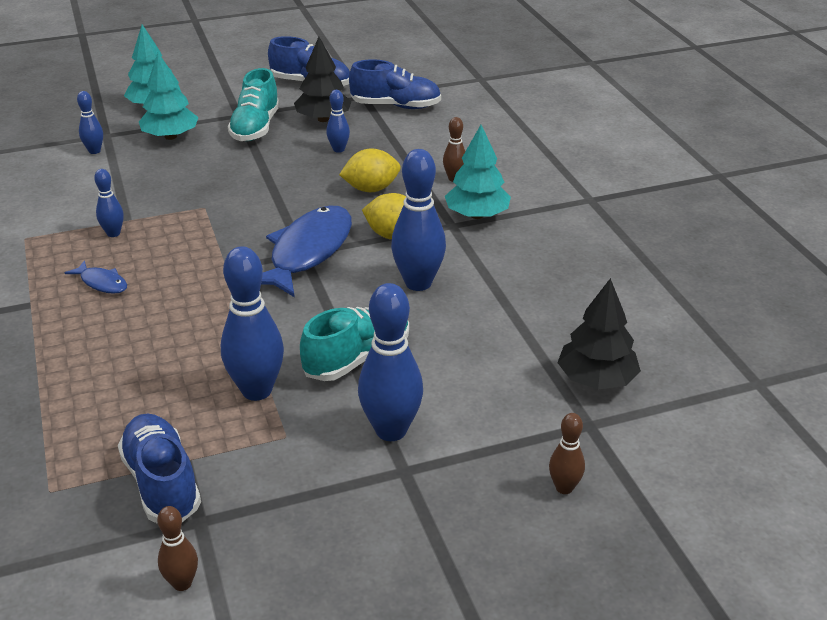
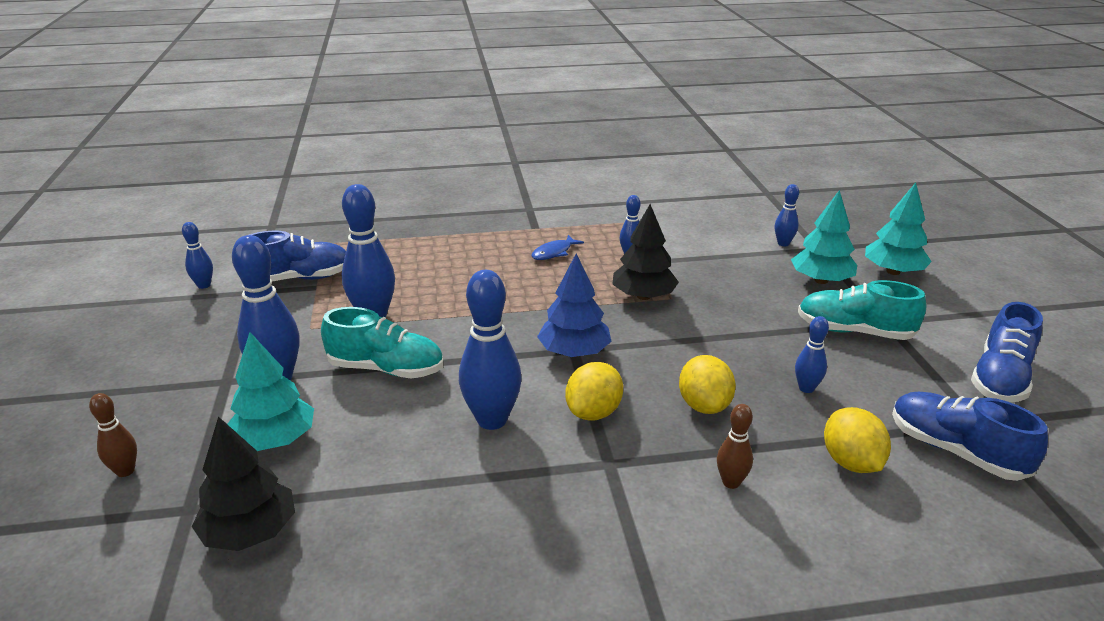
camera: 100 degrees right, 5 degrees down
brown bowling pin [157,506,198,591] -> blue bowling pin [182,222,213,289]
blue fish [261,205,352,297] -> blue tree [537,254,612,357]
black tree [294,37,351,122] -> black tree moved to [612,204,679,300]
turquoise shoe [300,307,409,381] -> turquoise shoe turned 45 degrees counterclockwise [321,307,443,379]
blue shoe [349,59,441,109] -> blue shoe turned 120 degrees clockwise [892,392,1048,481]
turquoise tree [445,125,511,219] -> turquoise tree moved to [227,332,314,451]
none -> yellow lemon [824,407,891,473]

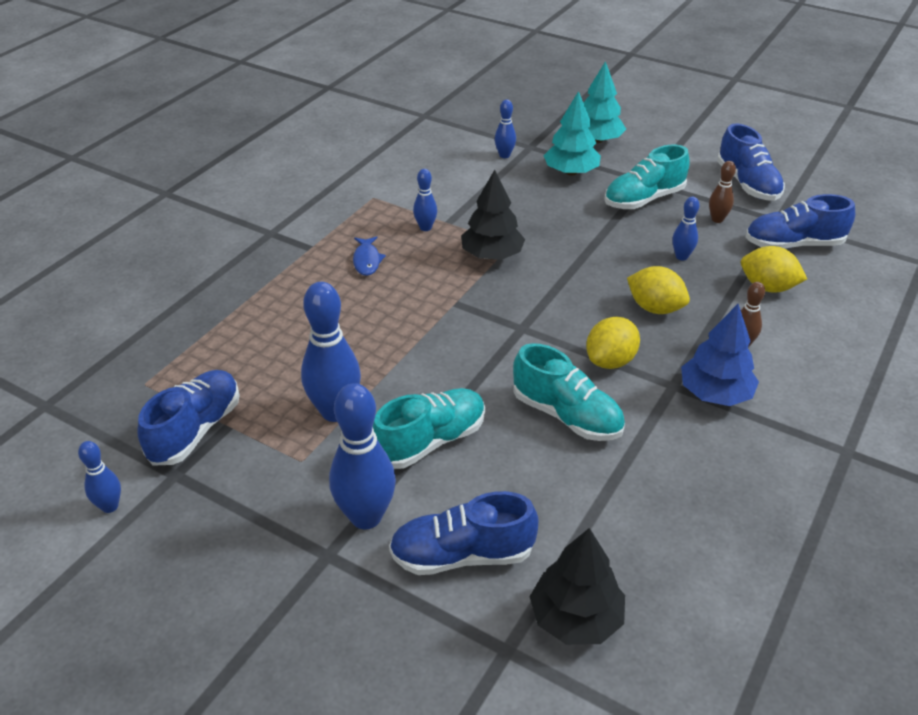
camera: 50 degrees left, 10 degrees up
brown bowling pin [89,393,137,477] -> brown bowling pin moved to [709,161,736,223]
turquoise tree [227,332,314,451] -> blue shoe [389,491,538,575]
blue bowling pin [459,270,522,430] -> turquoise shoe [513,343,625,441]
blue tree [537,254,612,357] -> blue tree moved to [681,304,759,406]
yellow lemon [565,362,623,421] -> yellow lemon turned 60 degrees clockwise [586,317,640,369]

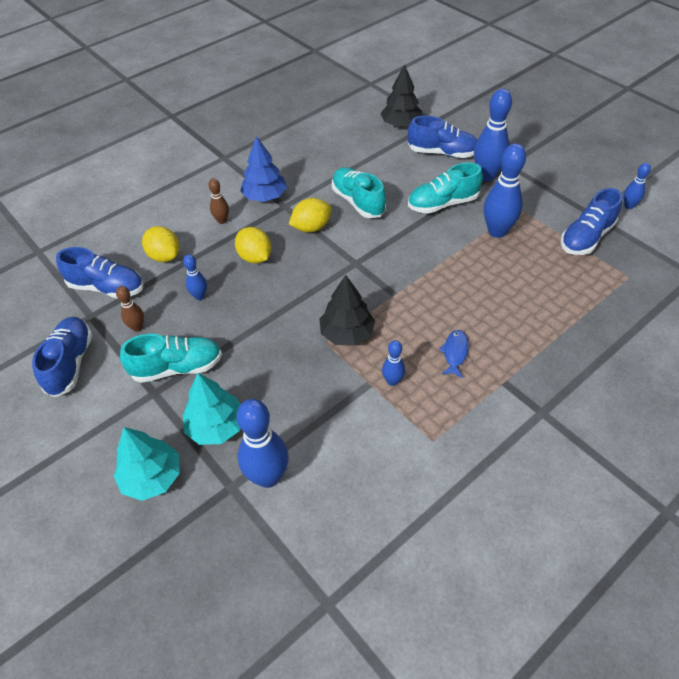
camera: 160 degrees left, 10 degrees up
blue bowling pin [494,100,516,158] -> blue bowling pin [236,399,289,488], size x1.91

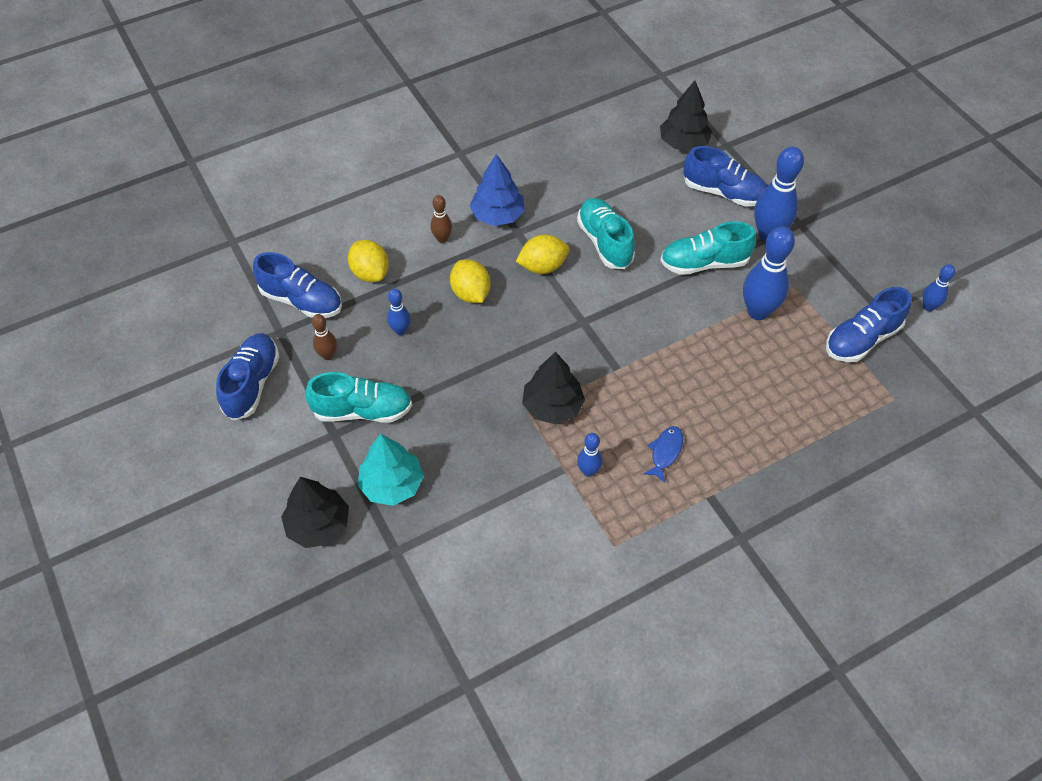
camera: 10 degrees right, 5 degrees up
turquoise tree [114,427,180,501] -> black tree [281,477,349,548]
blue bowling pin [236,399,289,488] -> none

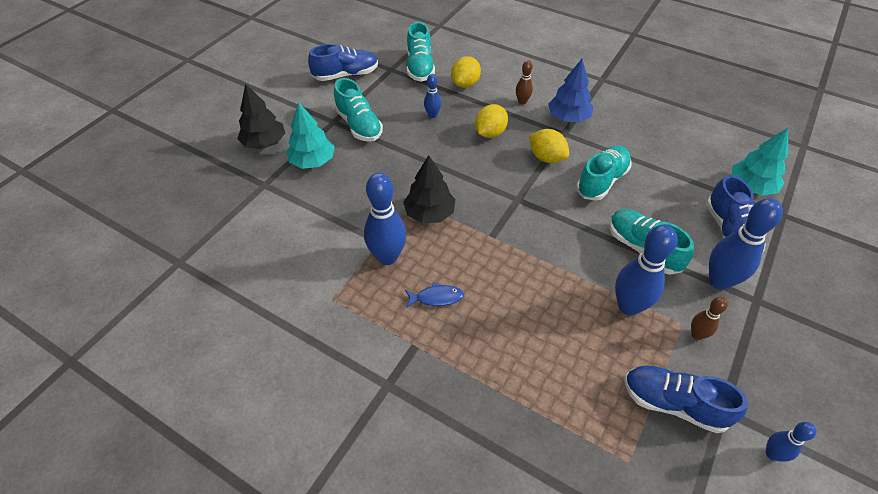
camera: 60 degrees right, 5 degrees down
blue shoe [253,252,342,318] -> turquoise shoe [407,22,435,82]
brown bowling pin [312,314,337,360] -> brown bowling pin moved to [691,297,728,340]
blue bowling pin [577,433,603,477] -> blue bowling pin [364,173,406,265], size x1.91
black tree [660,80,712,151] -> turquoise tree [732,128,788,196]

